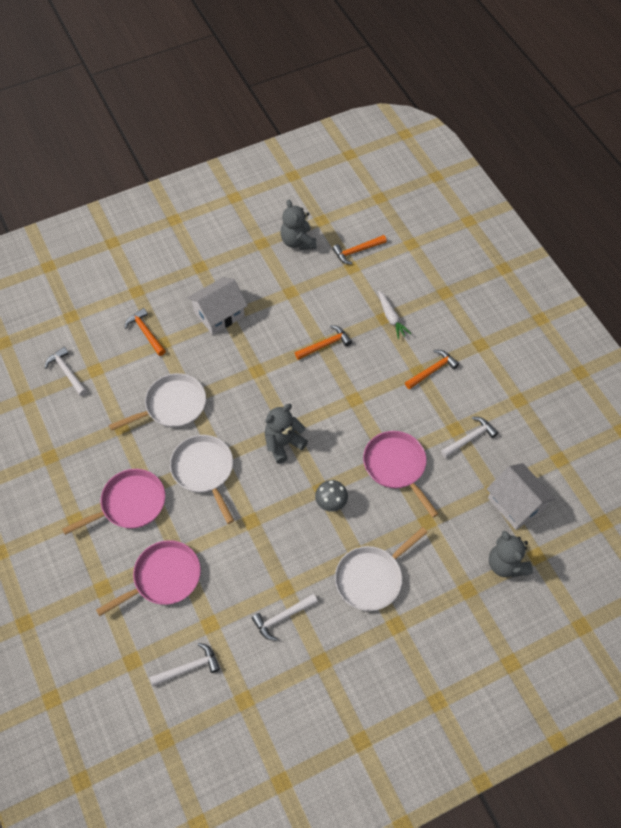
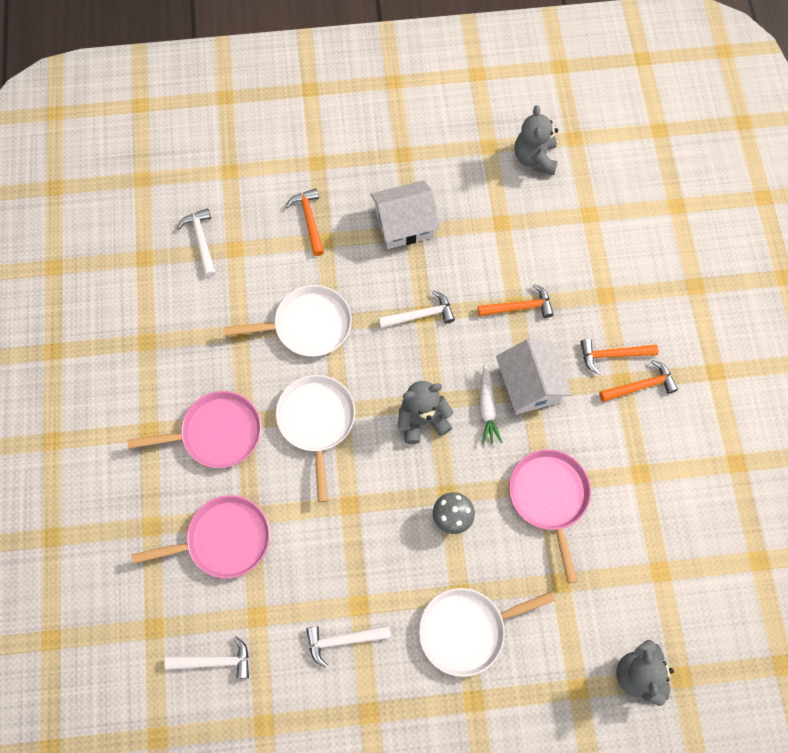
camera: 20 degrees right, 10 degrees up
orange hammer [332,235,387,265] -> orange hammer moved to [581,339,658,375]
white carrot [378,290,411,339] -> white carrot moved to [479,364,503,444]
white hammer [441,417,498,458] -> white hammer moved to [378,291,455,328]
white house [486,463,556,530] -> white house moved to [496,339,572,415]

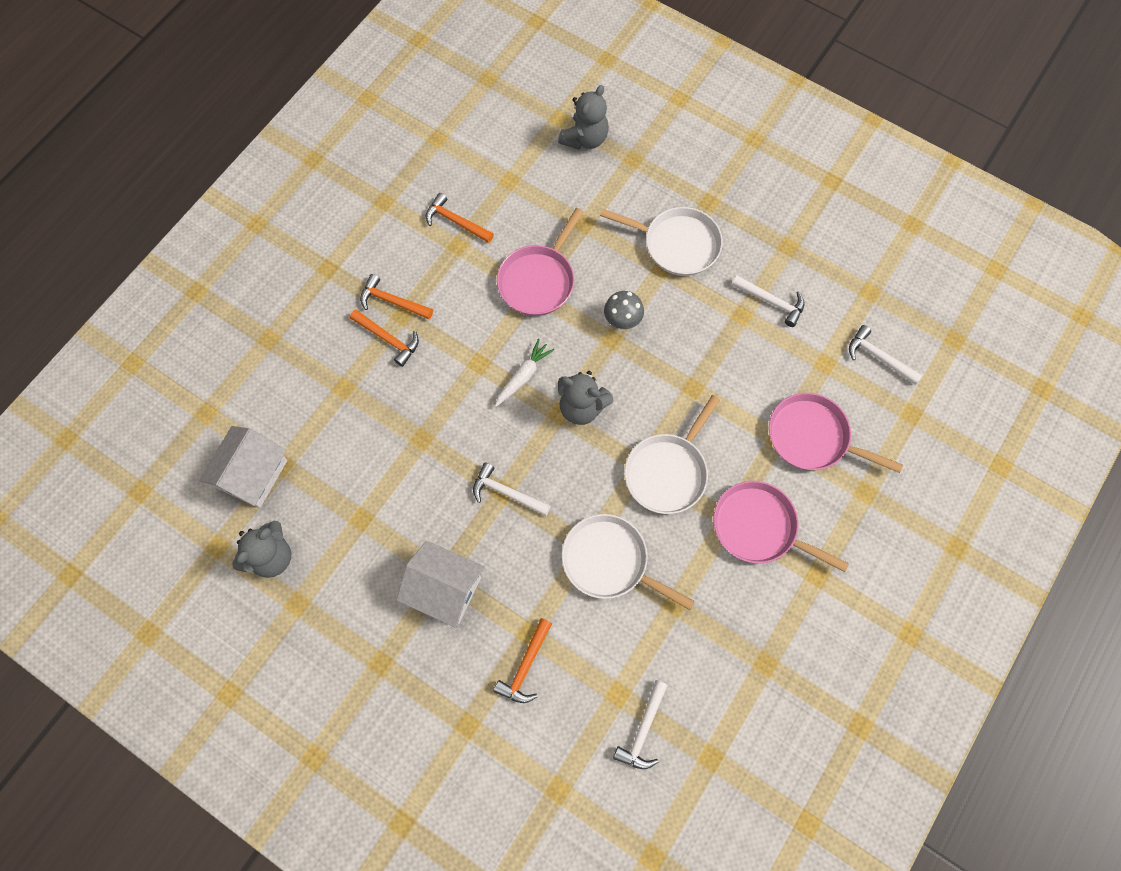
camera: 140 degrees left, 0 degrees up
orange hammer [477,284,554,318] -> orange hammer moved to [426,193,494,243]
white house [496,339,572,415] -> white house moved to [199,426,287,508]

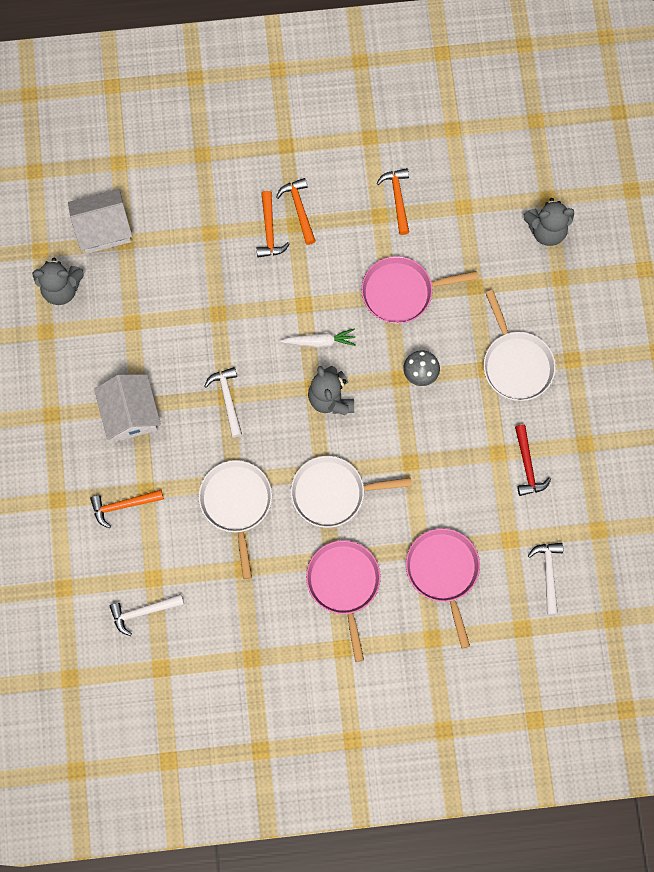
camera: 50 degrees right, 5 degrees up
white hammer [732,275,805,327] -> red hammer [515,425,551,496]

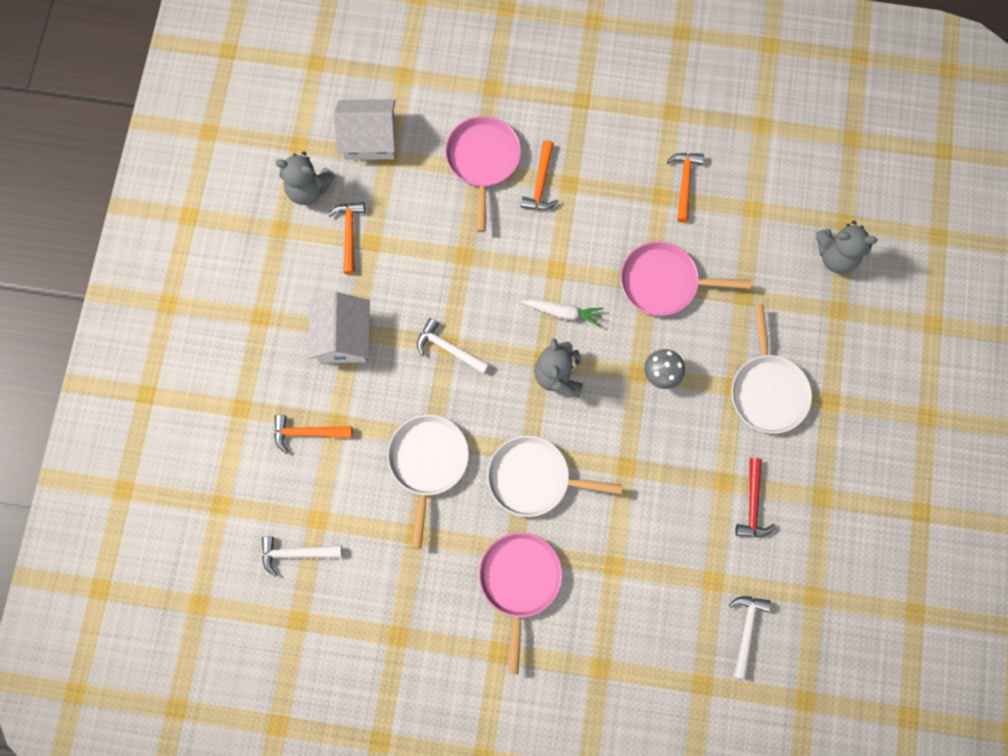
camera: 15 degrees right, 0 degrees up
white hammer [205,367,242,438] -> white hammer turned 60 degrees counterclockwise [417,318,489,374]
orange hammer [276,178,316,245] -> orange hammer moved to [328,202,365,275]
pink pan [406,528,480,649] -> pink pan moved to [445,116,521,232]

